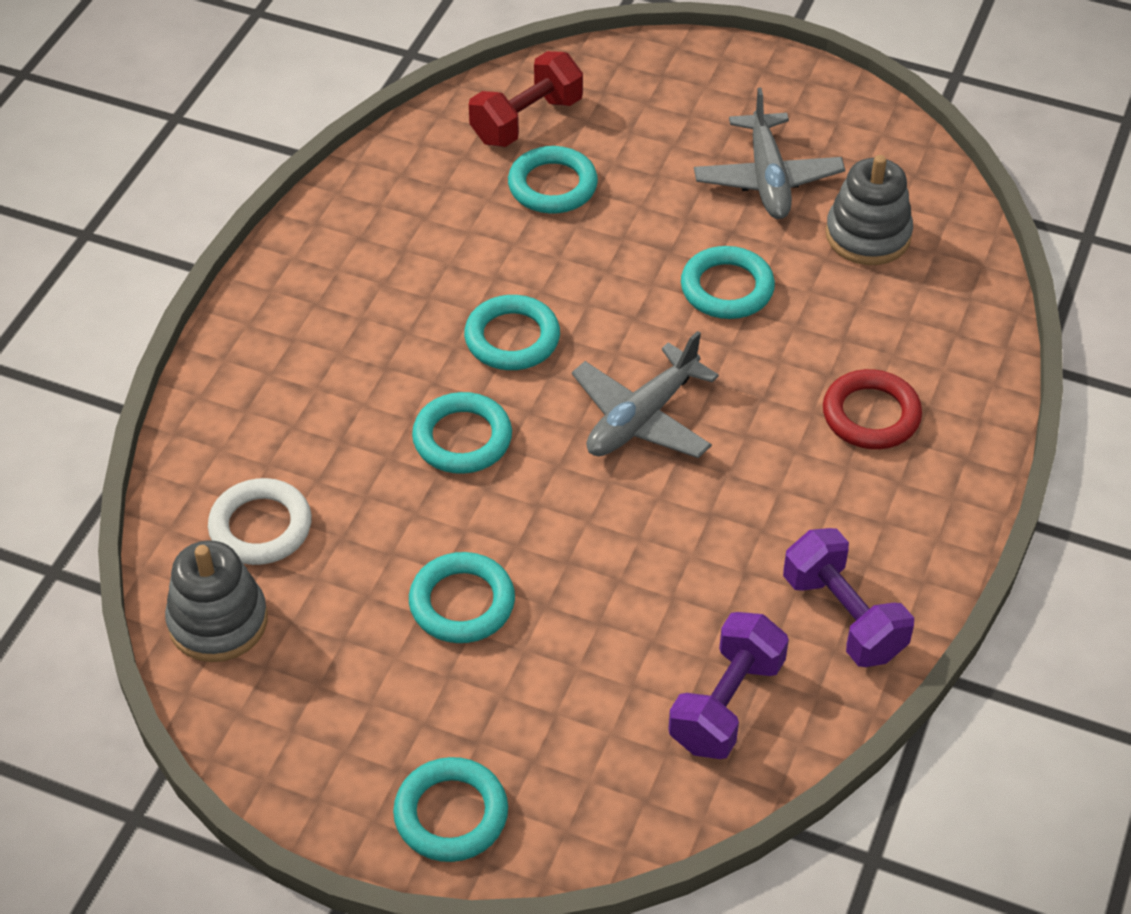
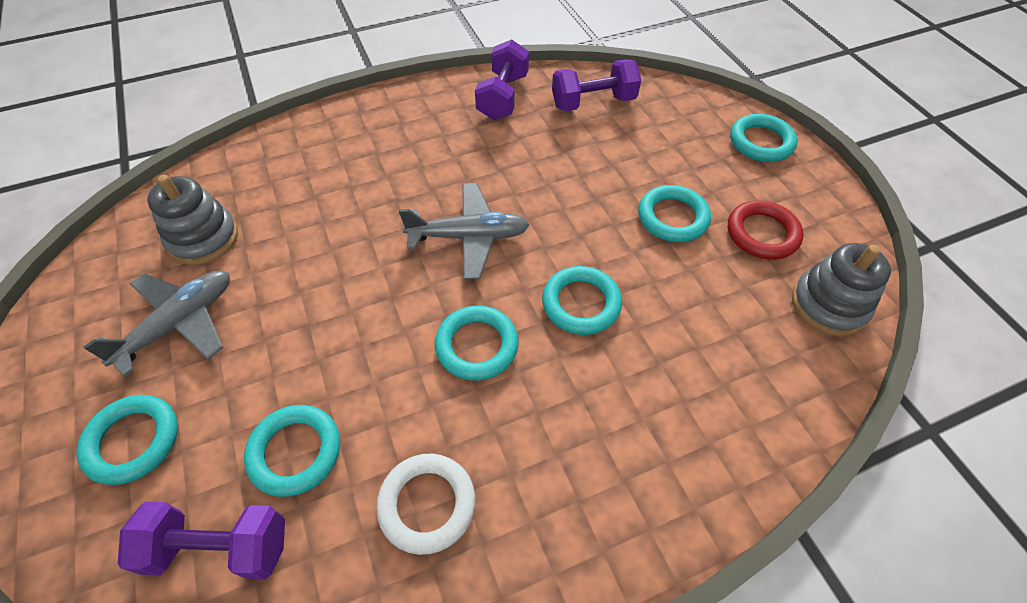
camera: 135 degrees left, 5 degrees up
white ring [208,478,312,565] -> white ring moved to [376,454,475,555]
red dumbbell [469,51,583,147] -> purple dumbbell [118,501,285,579]
turquoise ring [681,246,775,319] -> turquoise ring moved to [76,395,178,485]
red ring [823,369,922,449] -> red ring moved to [728,200,804,260]

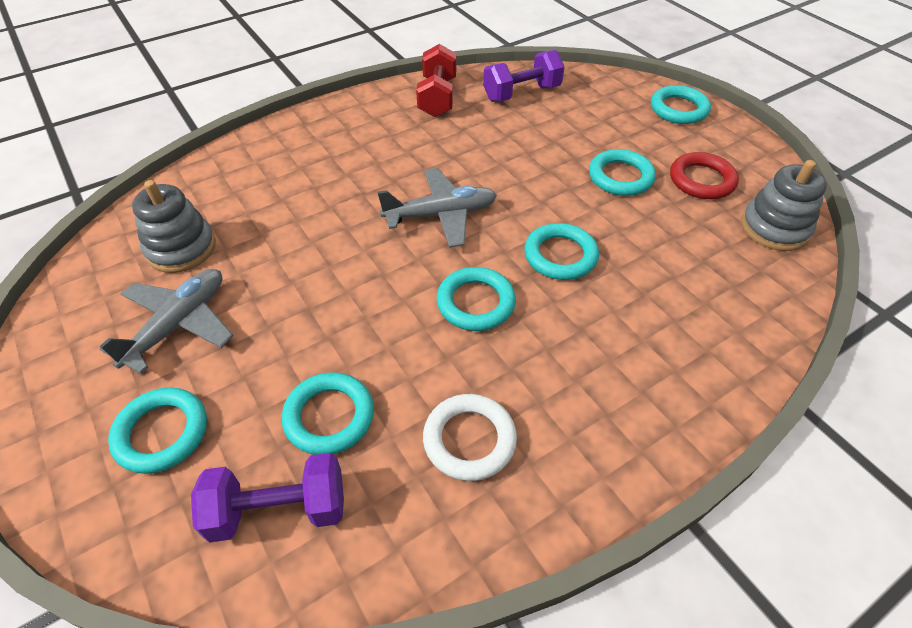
camera: 10 degrees left, 5 degrees down
purple dumbbell [475,39,529,120] -> red dumbbell [416,44,456,117]

